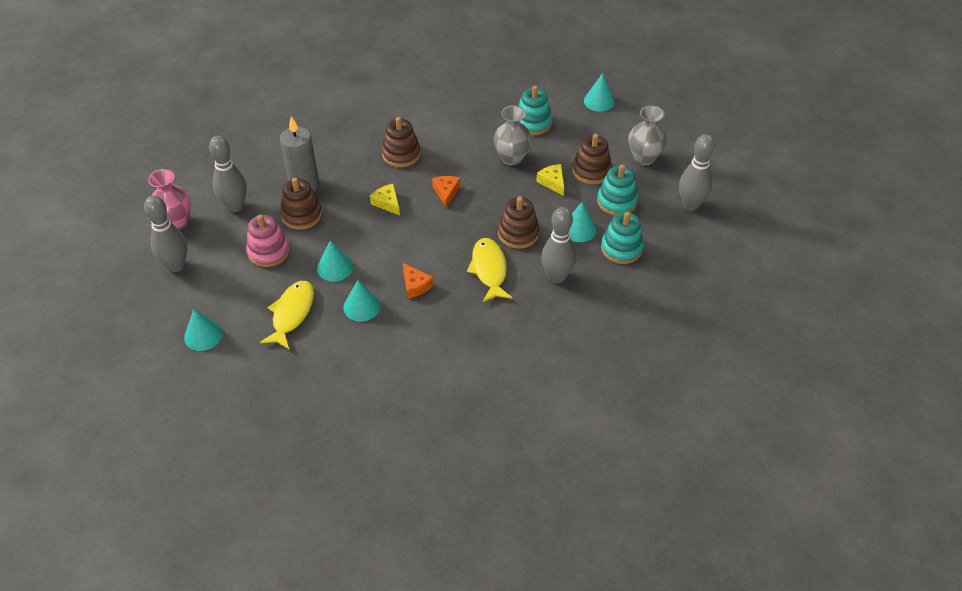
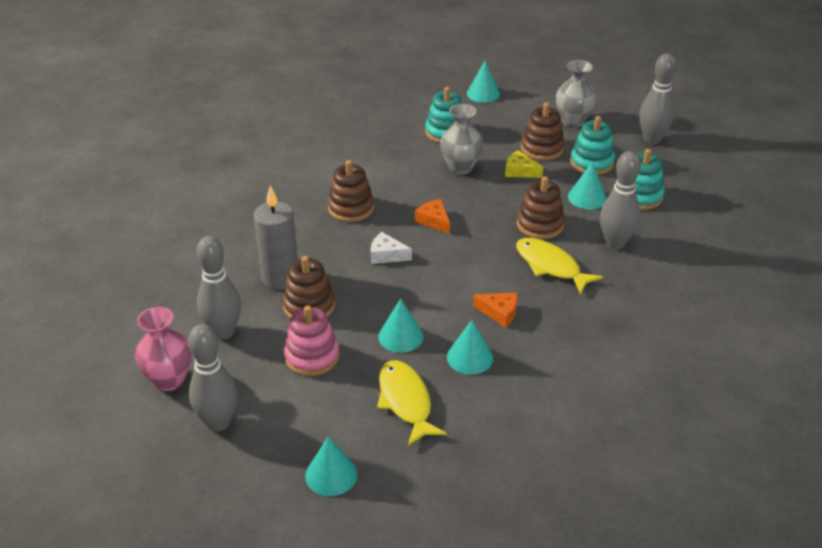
camera: 35 degrees left, 10 degrees down
yellow cheese [370,184,400,215] -> white cheese [371,232,412,264]

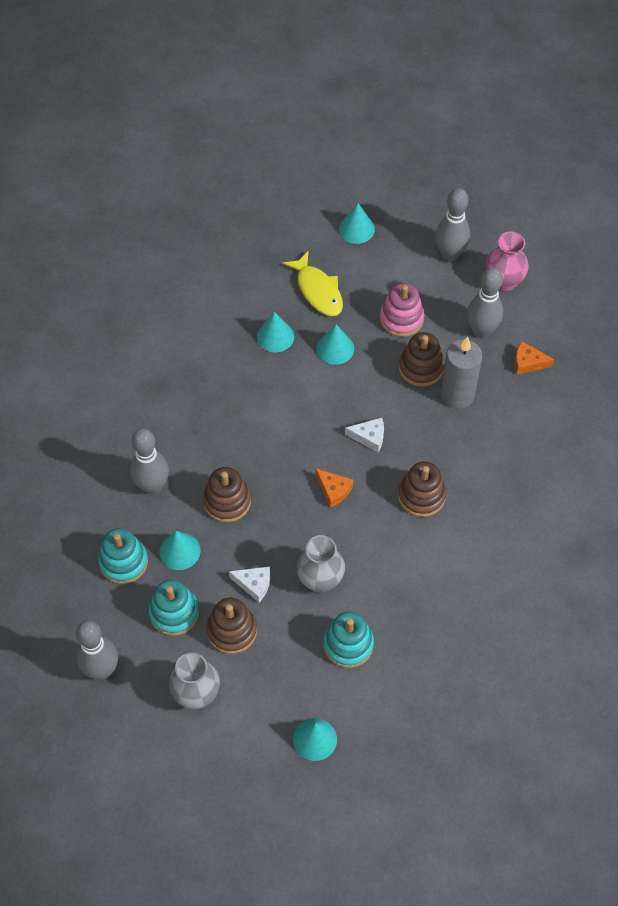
camera: 170 degrees right, 20 degrees up
orange cheese [473,292,517,328] -> orange cheese moved to [515,341,554,375]
yellow cheese [505,150,543,178] -> white cheese [229,566,270,603]
yellow fish [516,238,603,295] -> none

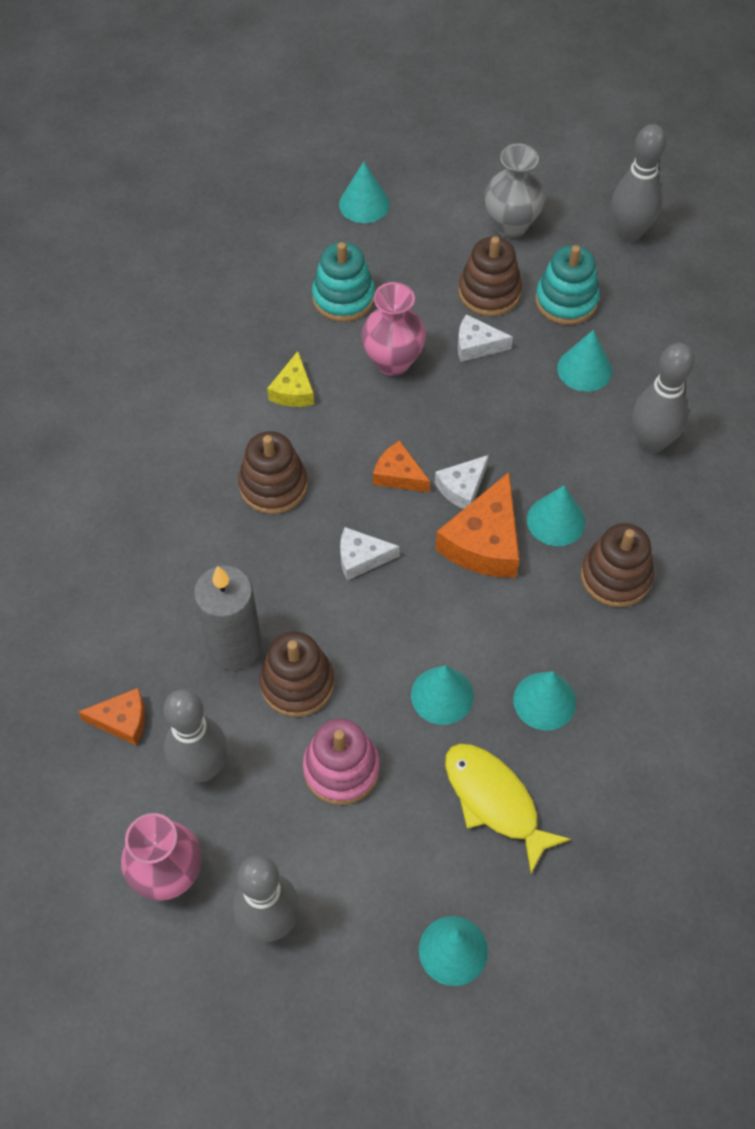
camera: 170 degrees right, 0 degrees up
turquoise stacking toy [98,528,148,584] -> none
brown stacking toy [203,467,251,522] -> brown stacking toy moved to [581,523,654,607]
grey vase [296,535,345,593] -> pink vase [361,282,426,376]
none -> yellow cheese [267,351,314,407]
none -> white cheese [435,455,489,509]
none -> orange cheese [435,472,519,578]
none -> turquoise cone [527,485,585,546]

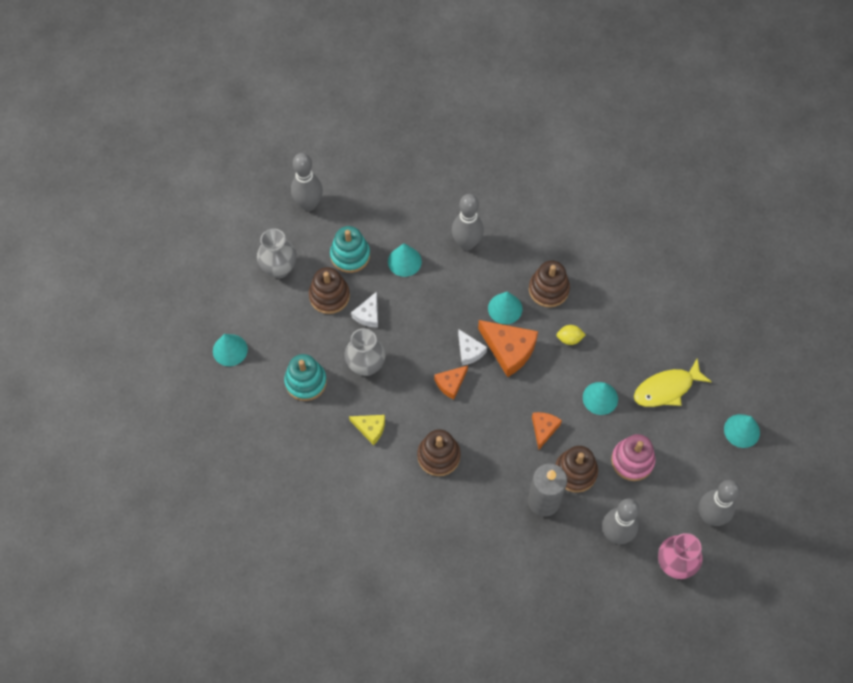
camera: 75 degrees left, 5 degrees up
orange cheese [78,688,145,746] -> orange cheese moved to [532,412,562,449]
white cheese [340,527,400,580] -> none
pink vase [361,282,426,376] -> grey vase [344,328,386,376]
turquoise cone [513,671,576,731] -> none
none -> yellow lemon [557,325,586,345]

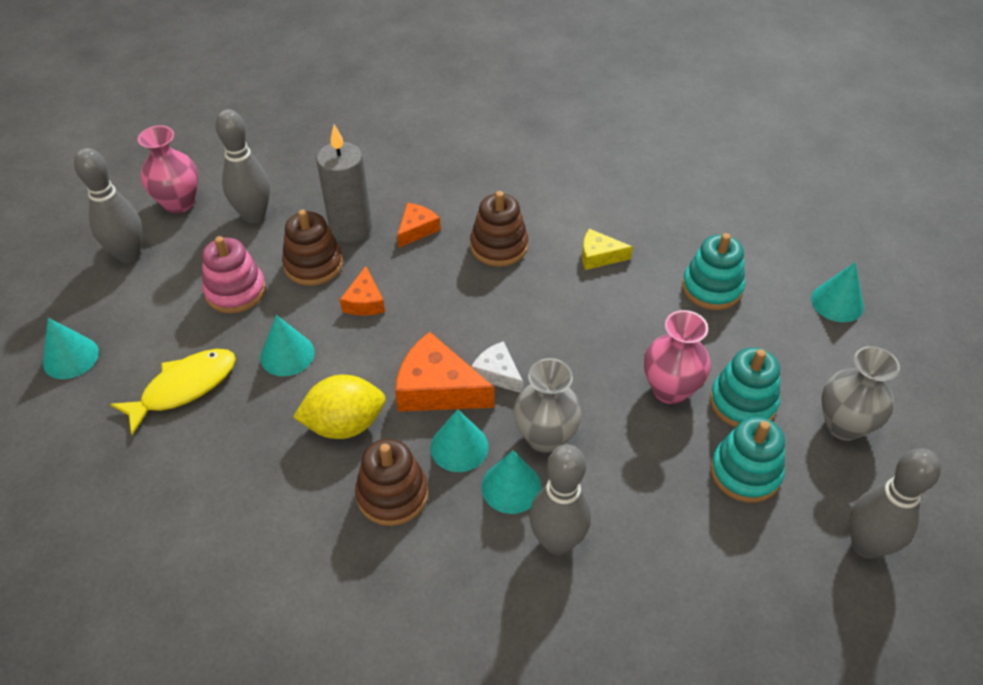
camera: 165 degrees right, 15 degrees down
brown stacking toy [309,267,350,314] -> turquoise stacking toy [710,347,780,427]
grey vase [344,328,386,376] -> grey vase moved to [513,358,582,453]
white cheese [351,292,378,328] -> pink vase [644,310,711,404]
turquoise cone [388,243,422,277] -> turquoise cone moved to [481,450,542,514]
orange cheese [434,365,468,400] -> orange cheese moved to [397,203,440,248]
yellow lemon [557,325,586,345] -> yellow lemon [293,375,386,439], size x1.89

